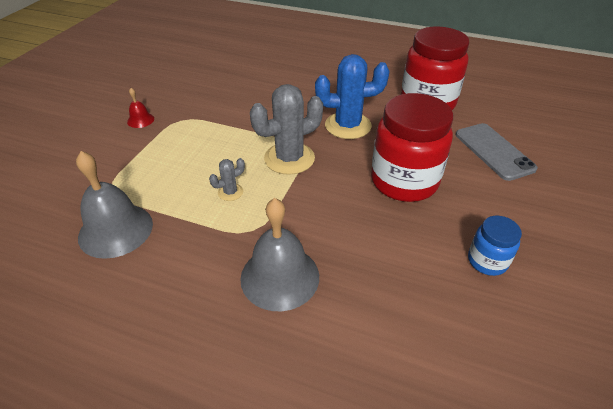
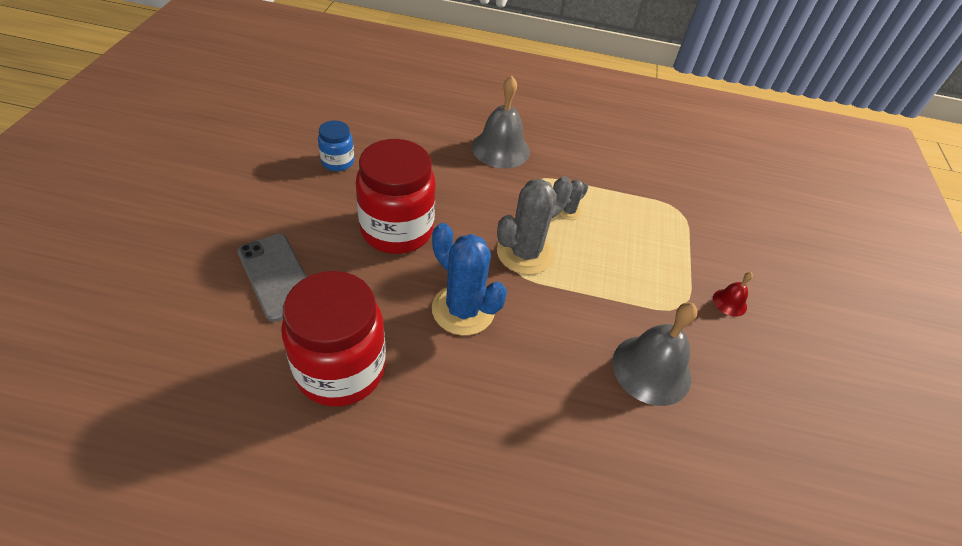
camera: 165 degrees right, 5 degrees up
grey bell [76,151,153,259] -> grey bell moved to [612,302,697,406]
blue cactus [315,54,389,139] -> blue cactus turned 60 degrees clockwise [432,223,507,335]

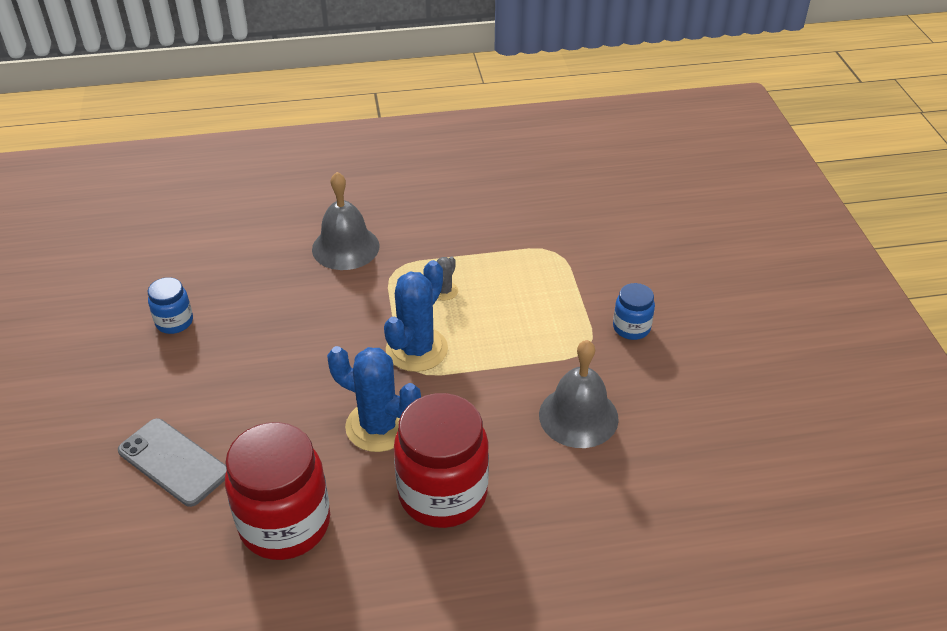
camera: 15 degrees left, 5 degrees down
red jar [356,139,436,254] -> red jar moved to [394,393,489,528]
grey cactus [497,176,573,275] -> blue cactus [384,260,448,372]
red bell [713,272,753,317] -> blue jar [613,283,655,340]

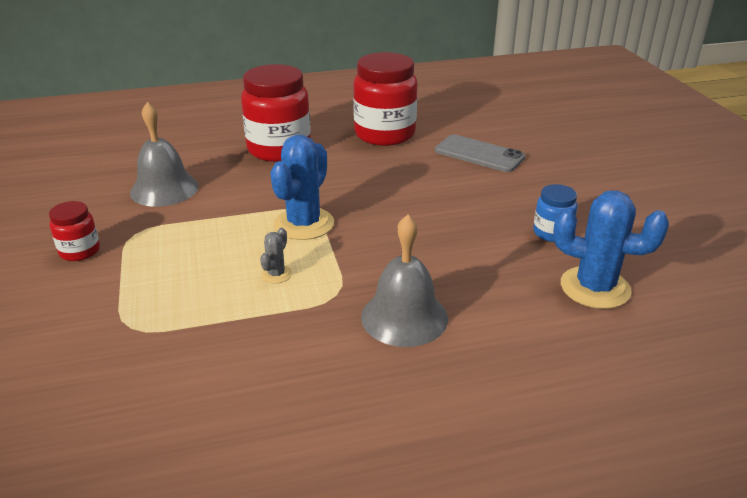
camera: 175 degrees right, 10 degrees down
blue cactus [327,346,421,452] -> blue cactus moved to [553,190,669,309]
blue jar [613,283,655,340] -> red jar [49,201,100,261]

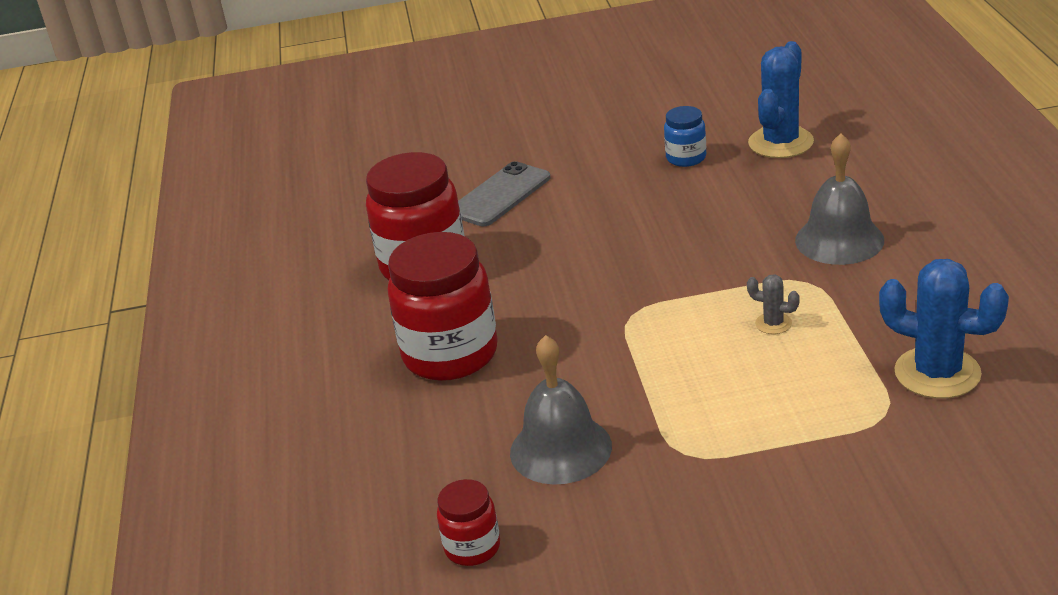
camera: 80 degrees left, 0 degrees up
red jar [49,201,100,261] -> red jar moved to [437,479,500,566]
blue cactus [270,135,334,240] -> blue cactus moved to [879,259,1009,399]

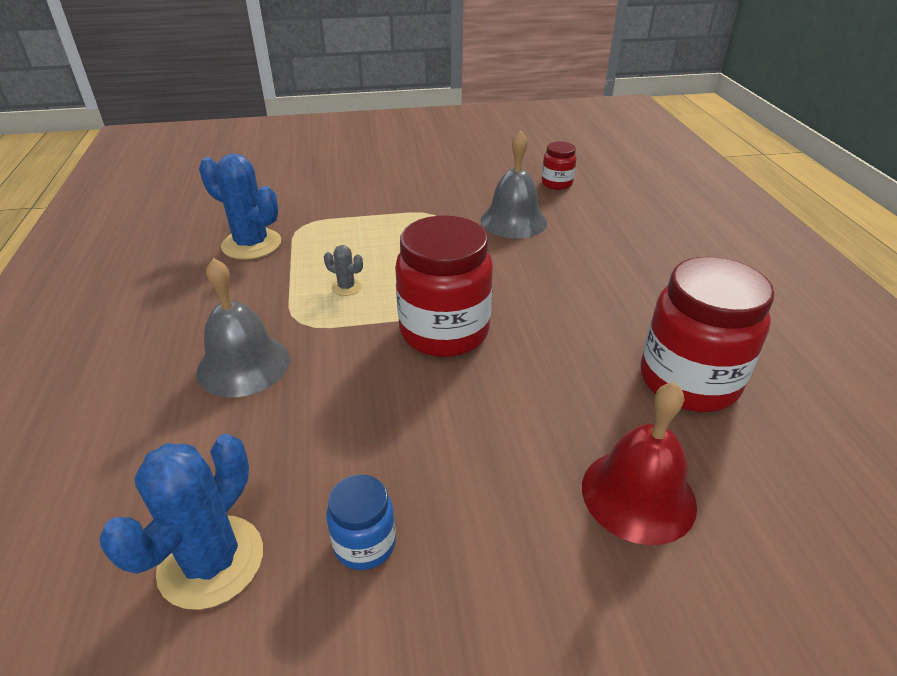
camera: 175 degrees right, 5 degrees up
red jar [388,232,498,381] -> red jar moved to [395,216,493,357]
grey phone [458,161,550,226] -> red bell [582,382,697,545]

